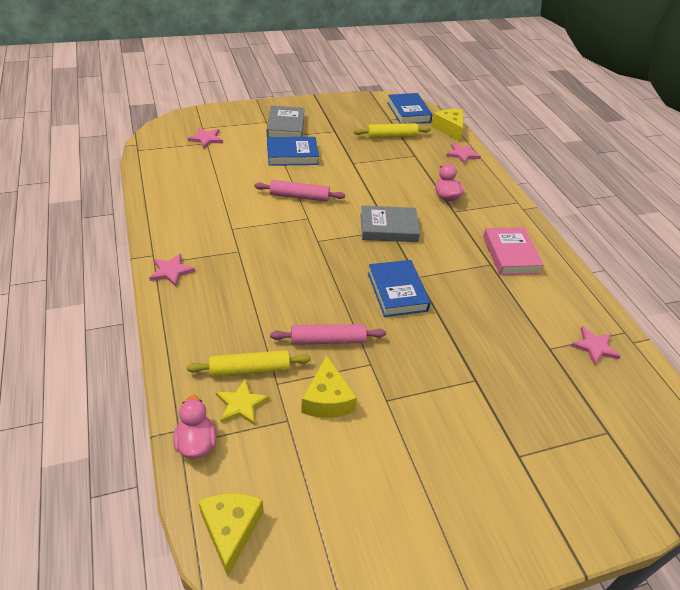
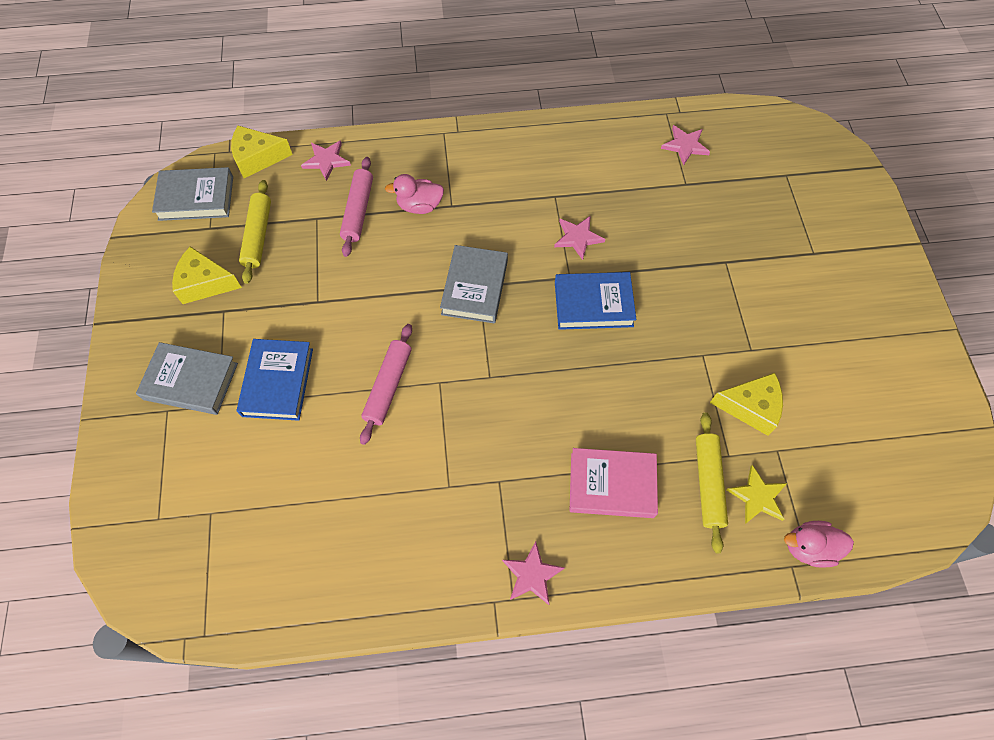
camera: 75 degrees left, 20 degrees up
pink star [188,128,223,149] -> pink star moved to [554,216,606,260]
yellow cheese [198,493,263,577] -> yellow cheese moved to [172,246,242,304]
pink rolling pin [270,324,386,345] -> pink rolling pin moved to [340,157,373,257]
blue book [387,93,433,124] -> grey book [152,167,233,221]
pink book [483,227,544,275] -> pink book moved to [570,448,658,518]

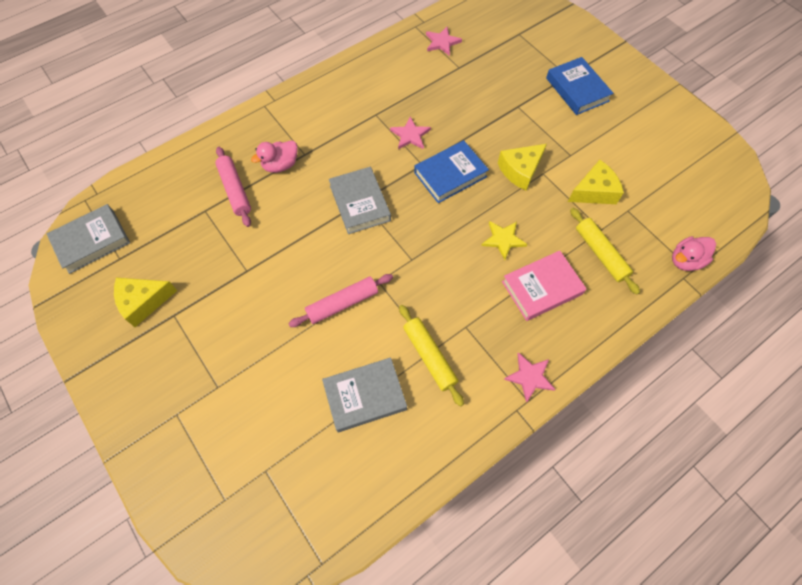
camera: 30 degrees left, 0 degrees up
grey book [136,342,238,415] -> grey book moved to [322,357,407,432]
yellow cheese [231,125,293,178] -> yellow cheese moved to [498,144,547,190]
blue book [237,339,313,421] -> blue book moved to [546,57,614,115]
yellow rolling pin [239,180,271,284] -> yellow rolling pin moved to [399,305,464,407]
pink star [301,141,351,181] -> none
pink rolling pin [360,324,412,445] -> pink rolling pin turned 75 degrees clockwise [288,274,393,327]
yellow star [727,465,787,524] -> yellow star moved to [481,221,527,260]

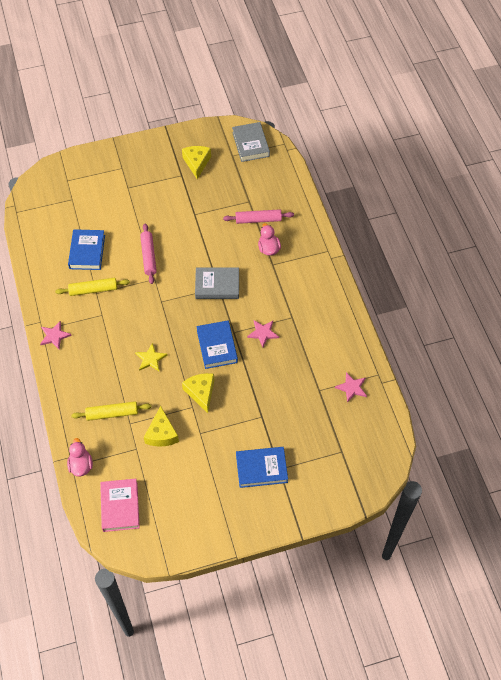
camera: 110 degrees right, 5 degrees down
grey book [322,357,407,432] -> blue book [68,229,105,270]
pink book [502,251,587,321] -> pink book moved to [100,479,140,532]

